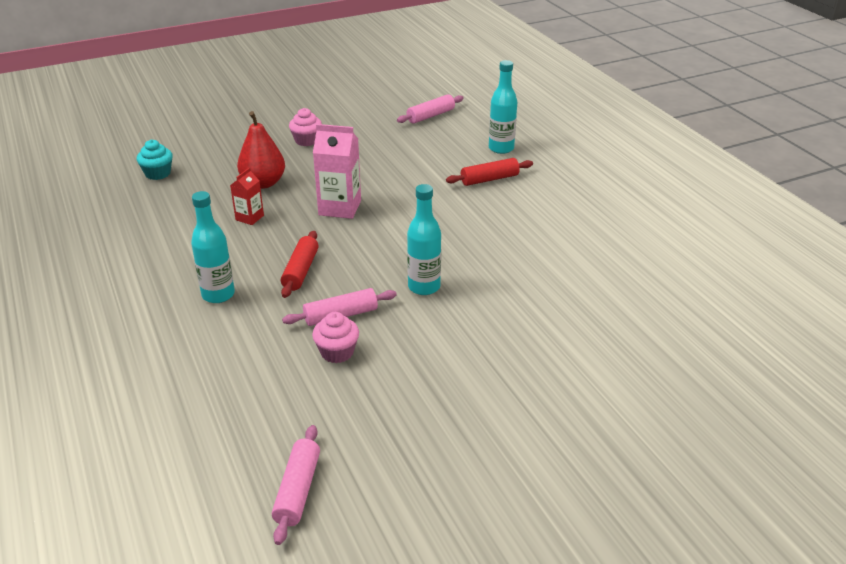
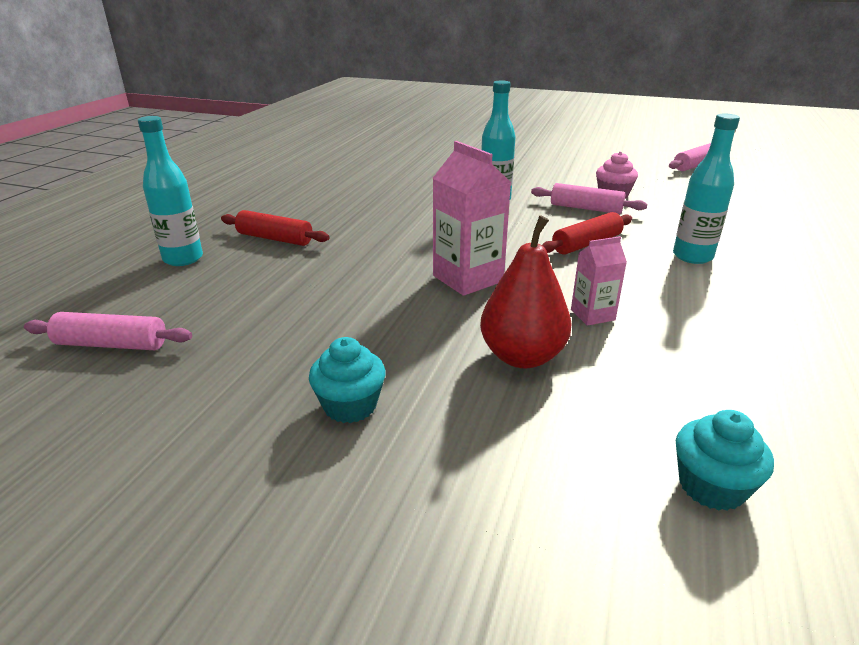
camera: 135 degrees left, 5 degrees down
red carton [230,168,264,225] -> pink carton [571,236,627,326]
pink cupcake [289,108,322,146] -> turquoise cupcake [309,337,385,423]

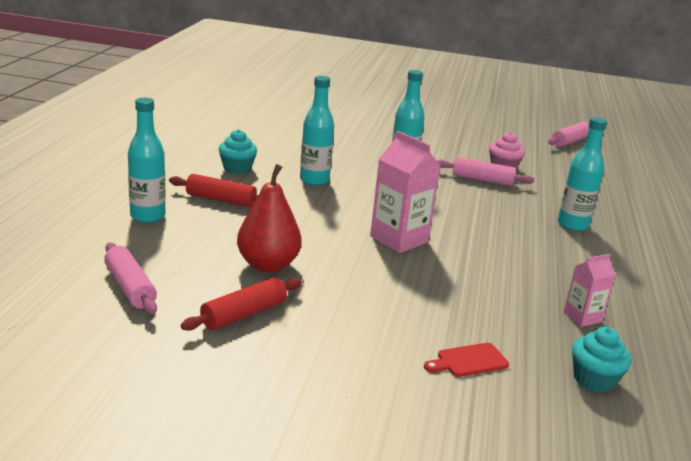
camera: 10 degrees left, 5 degrees down
pink rolling pin [24,312,192,350] -> pink rolling pin turned 60 degrees clockwise [104,243,157,314]
turquoise cupcake [309,337,385,423] -> turquoise cupcake moved to [219,129,257,174]
red pear [480,215,572,368] -> red pear moved to [237,164,302,272]
red rolling pin [542,212,632,255] -> red rolling pin moved to [181,277,302,331]
pink carton [571,236,627,326] -> pink carton moved to [564,254,615,327]
none -> turquoise bottle [300,76,334,186]
none -> red cutting board [424,343,509,377]

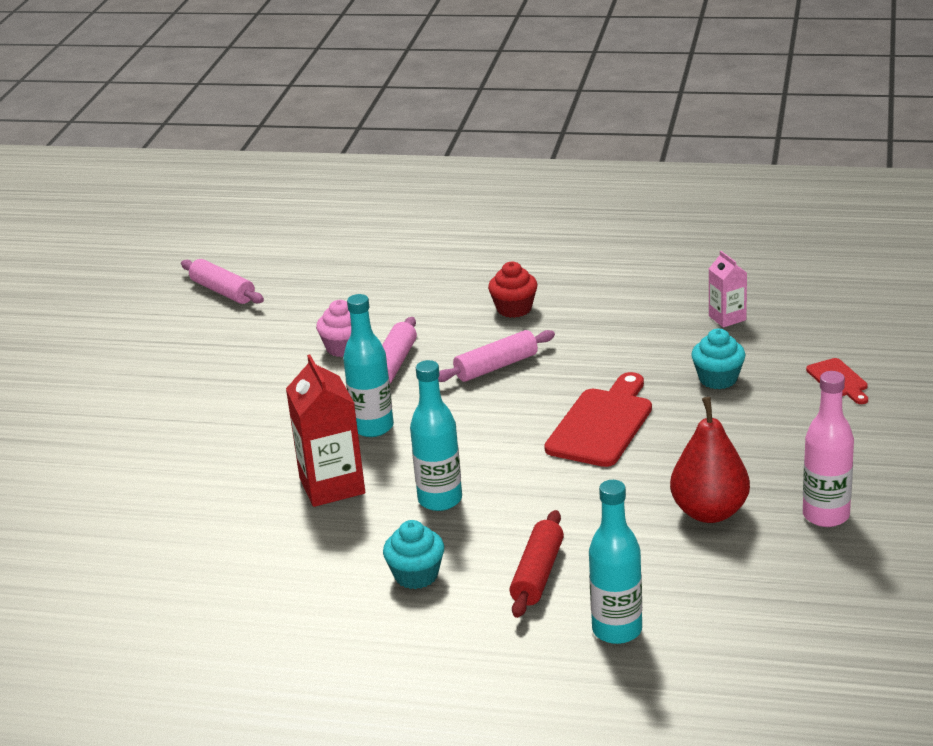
camera: 85 degrees left, 5 degrees up
pink rolling pin [104,243,157,314] -> pink rolling pin moved to [438,330,555,382]
red rolling pin [181,277,302,331] -> pink bottle [803,371,854,527]
pink carton [370,131,441,253] -> red cutting board [544,372,652,467]
turquoise bottle [558,117,607,231] -> red cupcake [488,262,538,318]
turquoise cupcake [572,327,631,393] -> turquoise cupcake moved to [691,329,745,389]
none -> red carton [286,354,365,507]

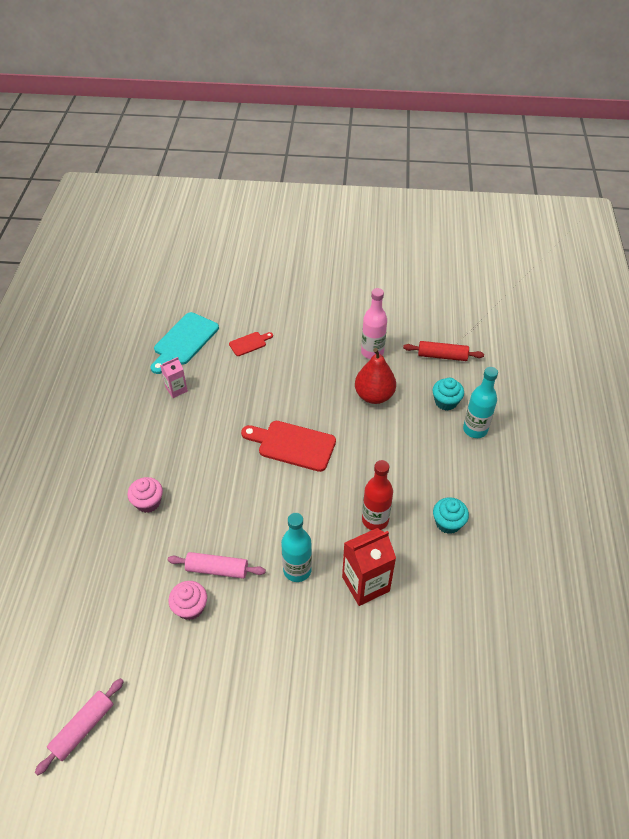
camera: 100 degrees left, 20 degrees up
turquoise bottle [410,360,462,511] -> red bottle [362,460,393,530]
pink rolling pin [438,330,555,382] -> none
red cupcake [488,262,538,318] -> pink cupcake [127,477,163,513]
red rolling pin [510,510,564,618] -> red rolling pin moved to [403,341,484,361]
turquoise cupcake [691,329,745,389] -> turquoise cupcake moved to [433,378,464,411]
none -> turquoise cutting board [151,312,219,374]

